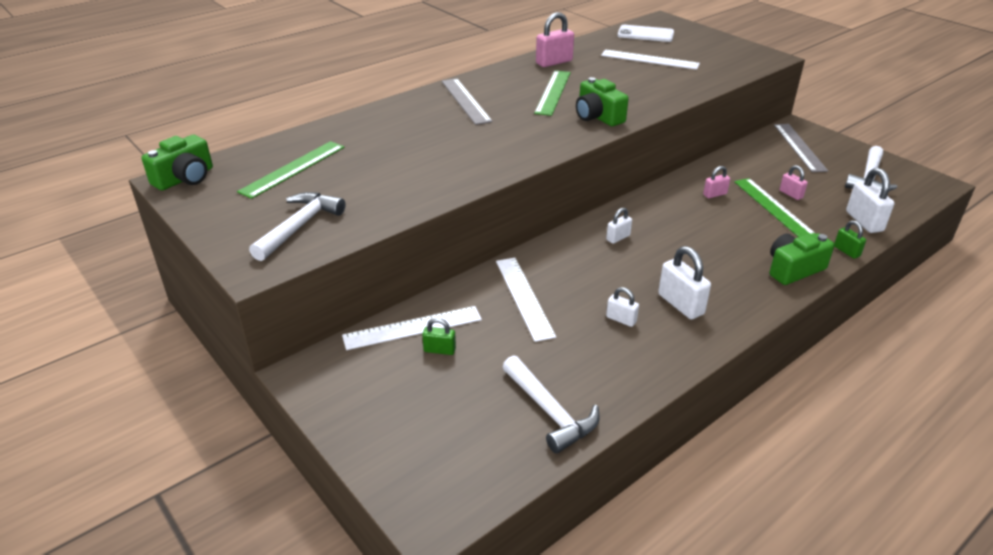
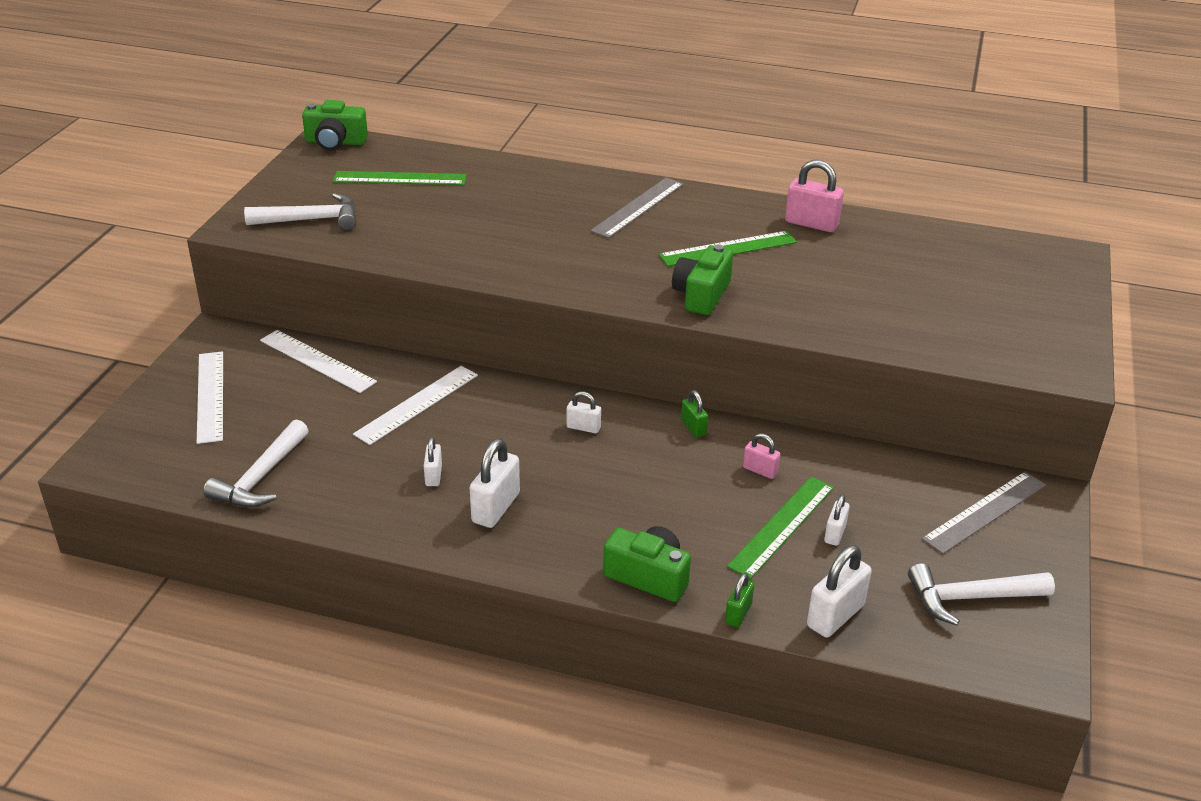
camera: 55 degrees right, 0 degrees up
green padlock [422,318,456,355] -> green padlock moved to [681,390,708,437]
white ruler [601,49,700,70] -> white ruler moved to [197,352,223,444]
white phone [617,25,674,42] -> none
pink padlock [780,165,808,200] -> white padlock [824,494,850,546]

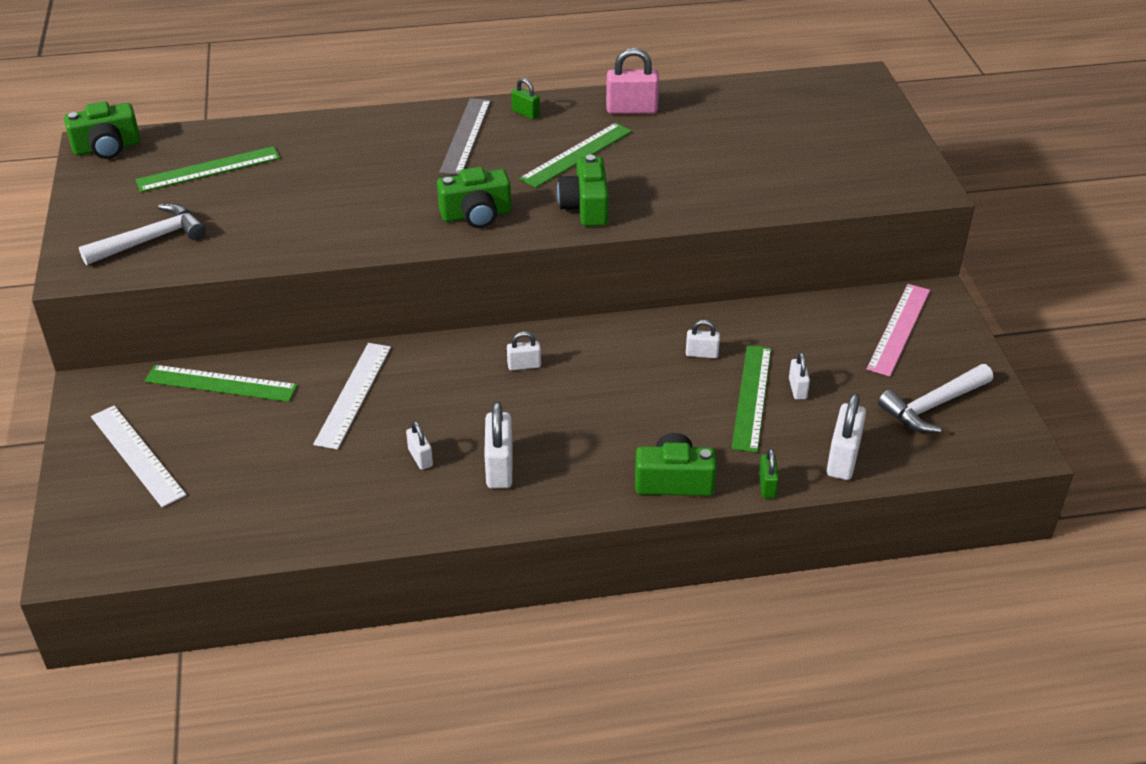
camera: 25 degrees left, 5 degrees up
white hammer [204,419,309,507] -> none
white ruler [260,330,377,393] -> green ruler [145,365,298,402]
green padlock [681,390,708,437] -> green padlock moved to [511,78,540,120]
pink padlock [743,433,781,479] -> white padlock [686,320,720,358]
grey ruler [922,472,1046,554] -> pink ruler [866,284,930,376]
none -> green camera [437,167,511,228]

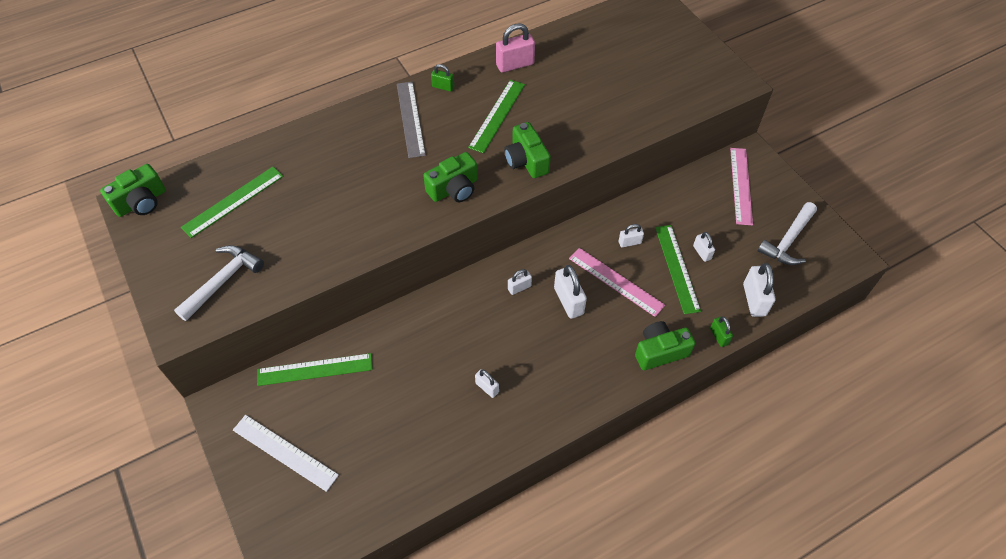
camera: 20 degrees left, 15 degrees up
white ruler [313,343,391,450] -> none
white padlock [484,401,512,488] -> white padlock moved to [554,265,587,319]
none -> pink ruler [569,248,665,317]

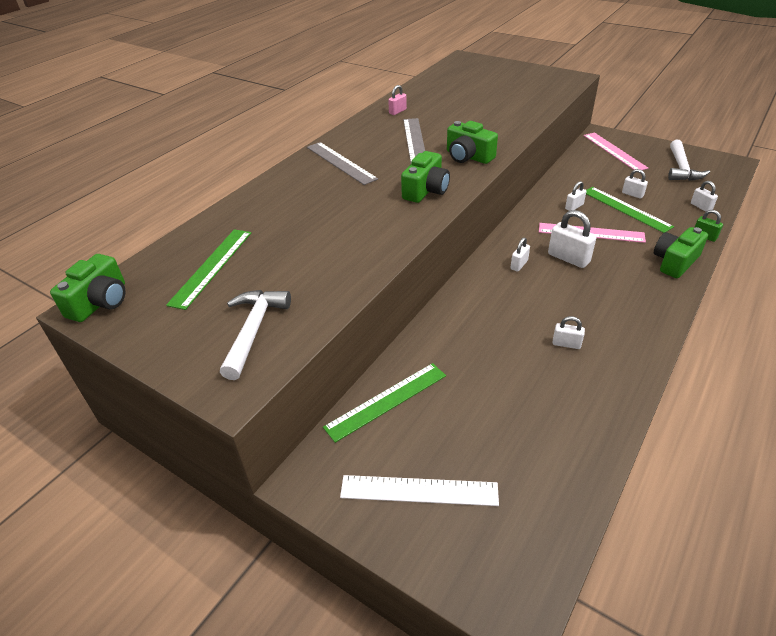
camera: 25 degrees left, 15 degrees down
green padlock [431,64,454,92] -> none
green ruler [468,80,525,153] -> grey ruler [403,118,425,163]
pink padlock [496,23,535,73] -> pink padlock [388,85,407,115], size x0.57
white padlock [743,263,776,317] -> white padlock [691,181,718,212], size x0.57

